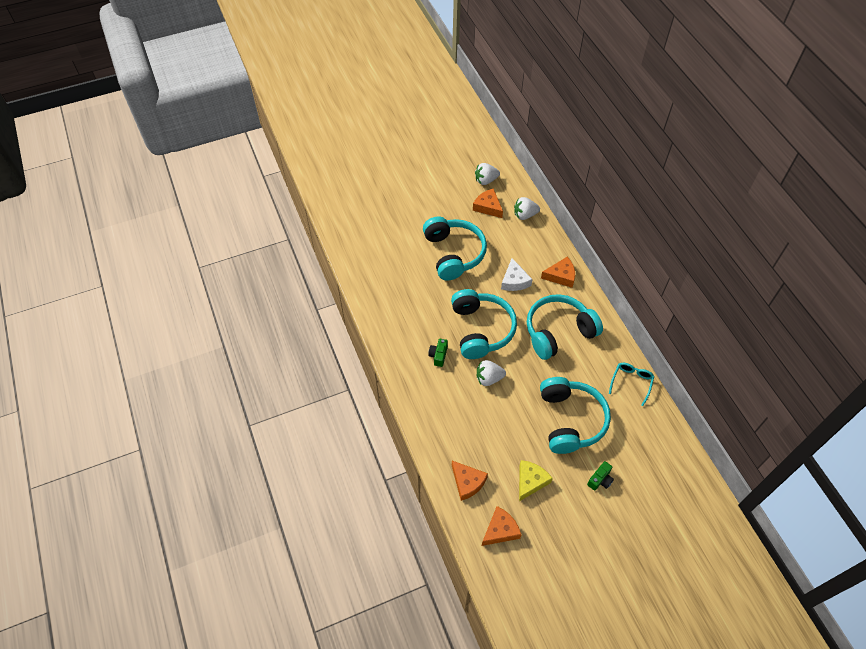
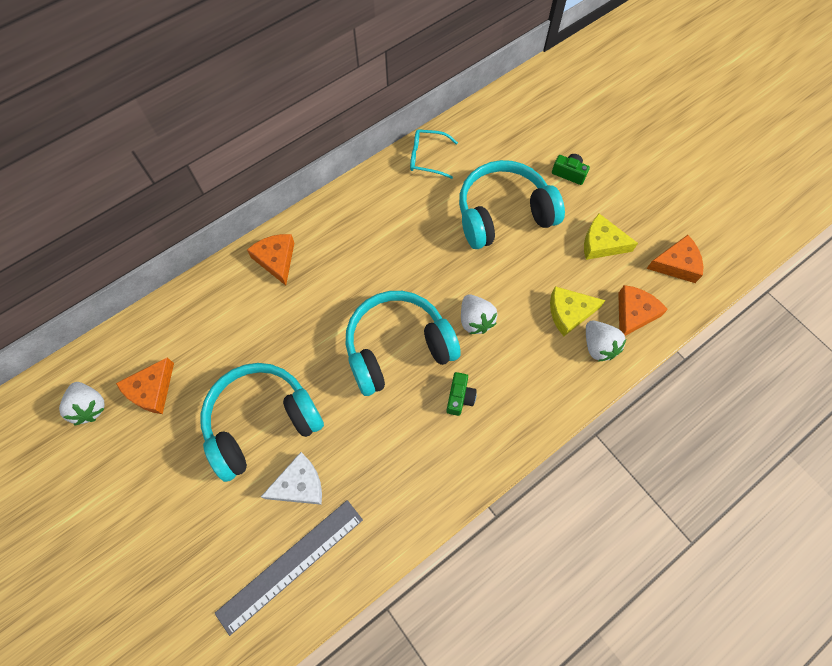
camera: 105 degrees left, 10 degrees up
green camera [428,339,448,367] -> green camera turned 75 degrees counterclockwise [446,372,477,416]
orange cheese [482,506,522,546] -> orange cheese turned 135 degrees clockwise [646,235,703,283]
white cheese [501,258,533,291] -> white cheese moved to [261,452,322,505]
white strawberry [514,197,540,220] -> white strawberry moved to [586,321,626,362]
turquoise headphones [527,294,603,360] -> none
none -> grey ruler [214,500,363,636]
none -> yellow cheese [550,286,605,336]

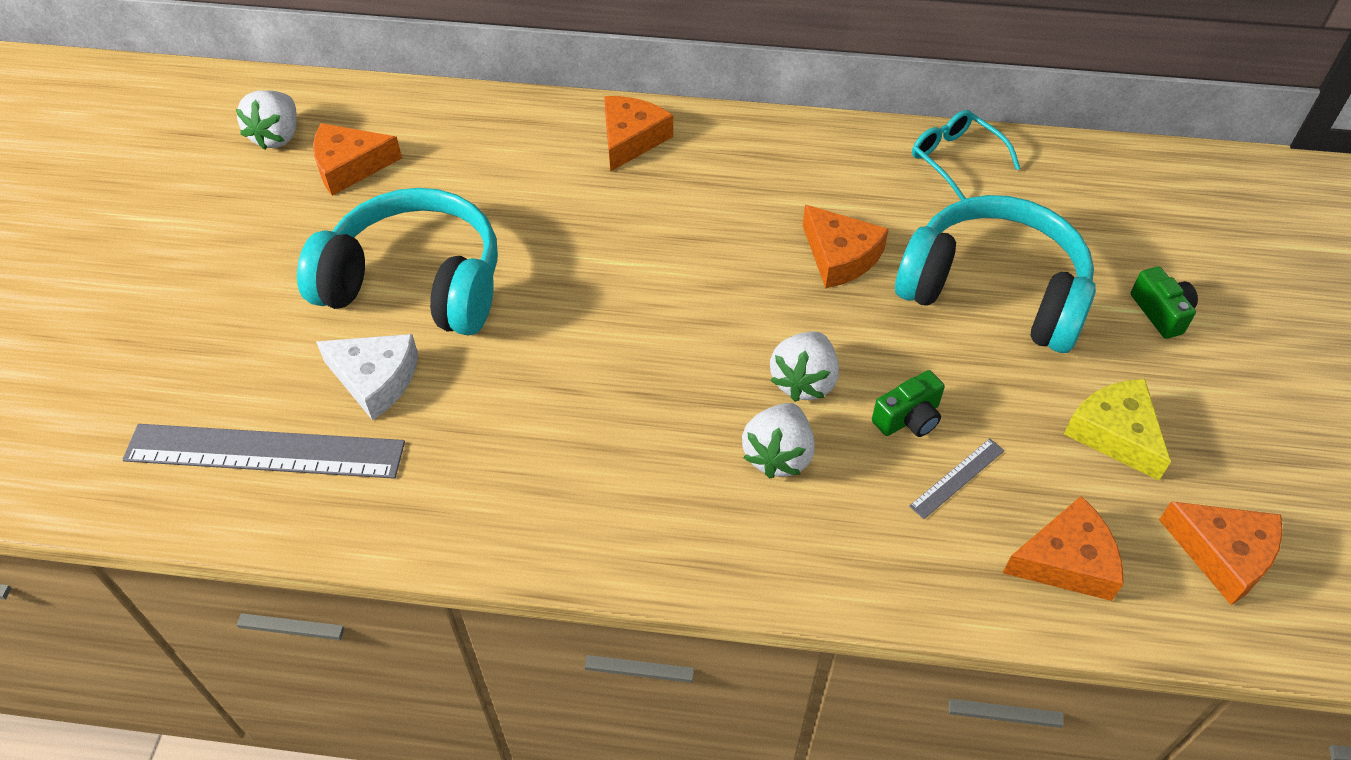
camera: 45 degrees right, 15 degrees down
turquoise headphones [346,291,461,396] -> none
green camera [446,372,477,416] -> green camera moved to [872,370,945,437]
yellow cheese [550,286,605,336] -> grey ruler [909,438,1005,519]
white strawberry [586,321,626,362] -> white strawberry moved to [742,403,815,479]
none -> orange cheese [803,205,889,288]

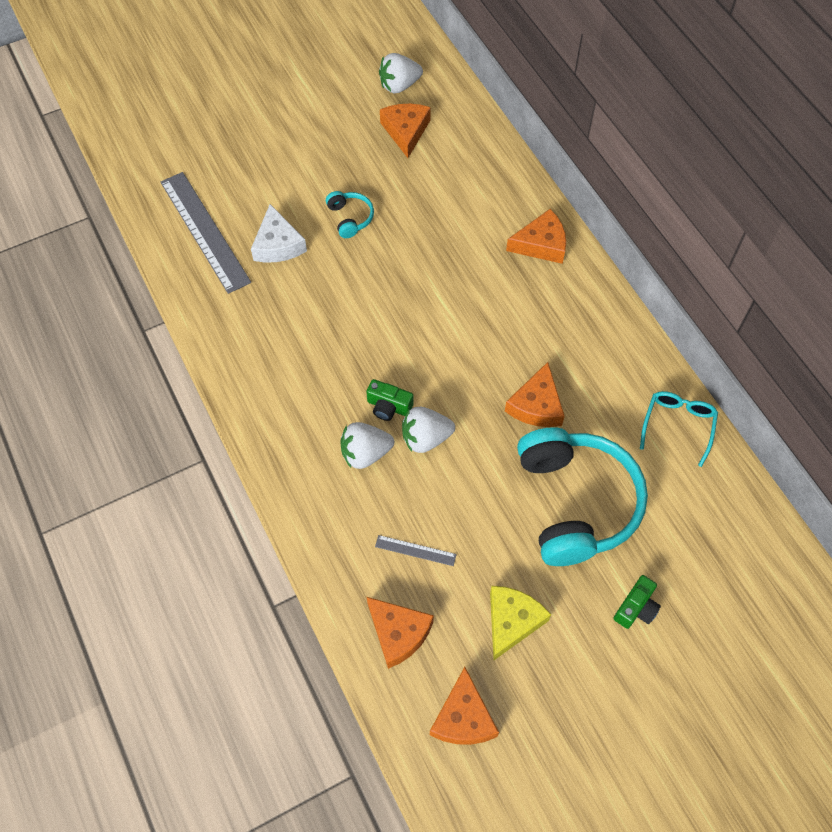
camera: 55 degrees right, 10 degrees up
turquoise headphones [297,188,498,335] -> turquoise headphones [326,191,374,238], size x0.42
orange cheese [313,123,402,196] -> orange cheese turned 45 degrees clockwise [380,104,431,158]
green camera [872,370,945,437] -> green camera moved to [367,379,413,421]

